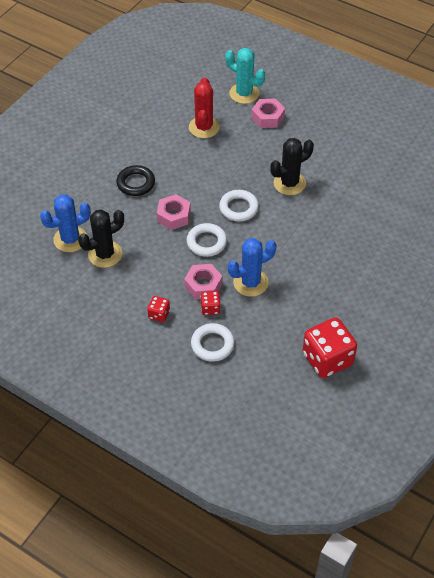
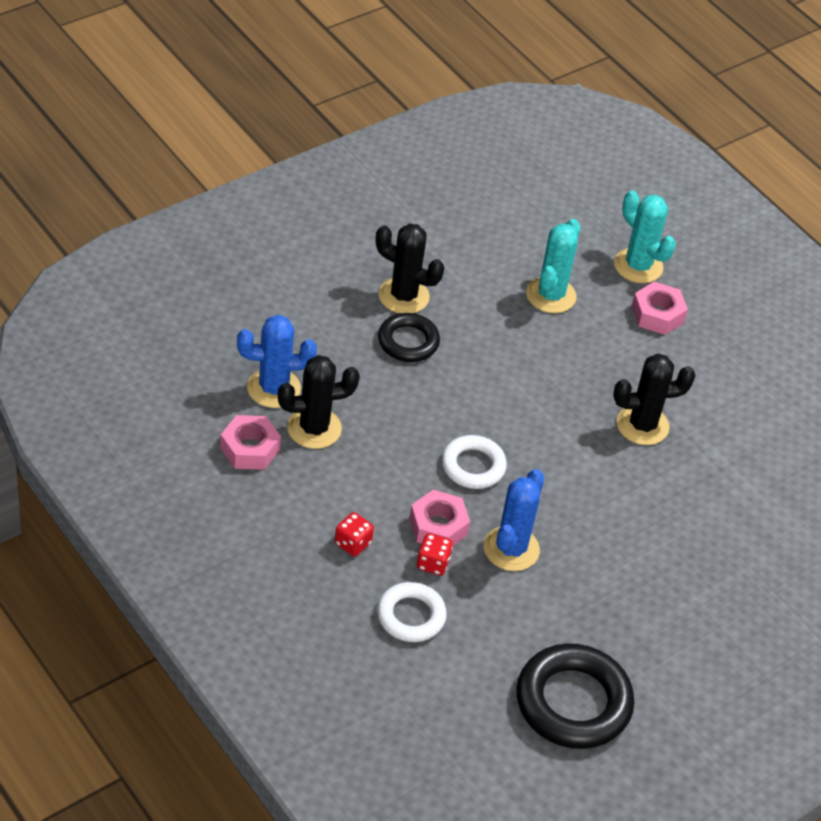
camera: 15 degrees right, 5 degrees down
pink nut [157,194,191,230] -> pink nut moved to [220,415,281,470]
red cactus [189,78,220,138] -> turquoise cactus [526,219,580,313]
white ring [219,190,259,222] -> none
blue cactus [228,238,277,297] -> blue cactus turned 60 degrees counterclockwise [484,469,544,571]
red dice [303,318,357,378] -> black ring [516,643,634,749]
none -> black cactus [376,223,444,313]

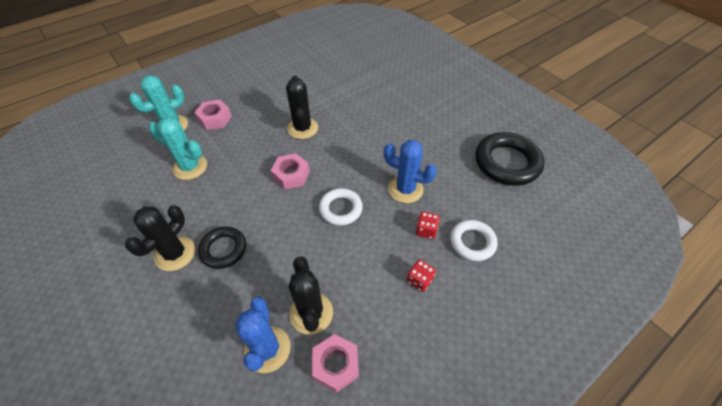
camera: 85 degrees left, 5 degrees up
pink nut [409,490,470,545] -> pink nut moved to [271,153,310,189]

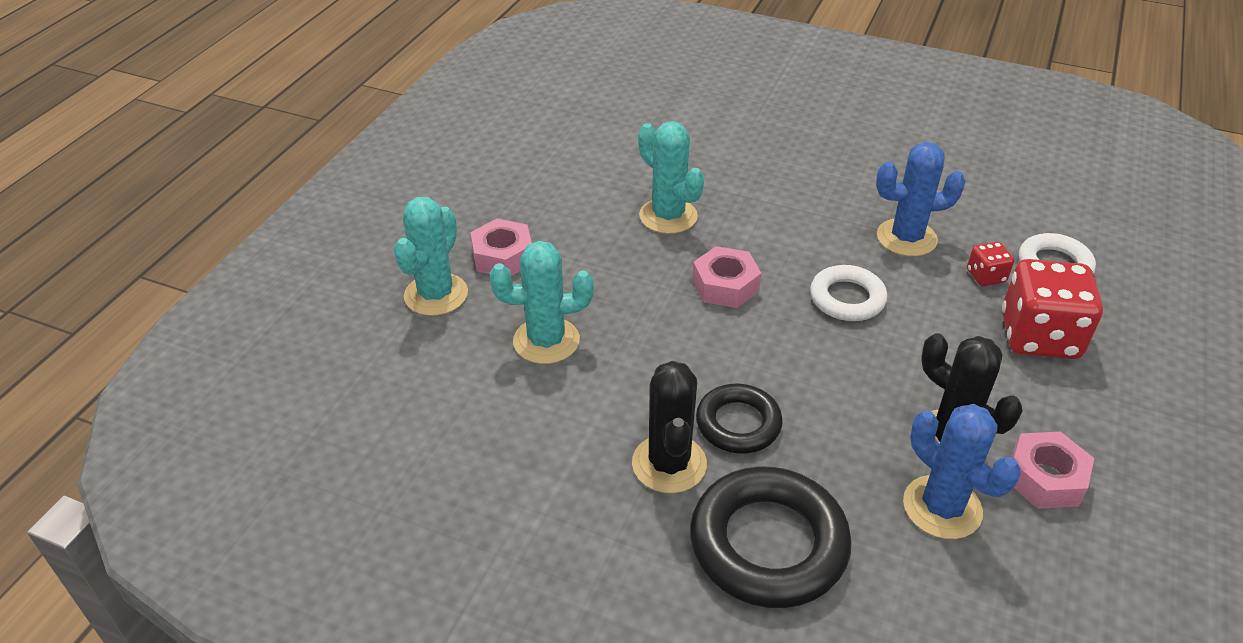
camera: 30 degrees left, 10 degrees down
black cactus [286,76,318,139] -> turquoise cactus [638,121,704,234]
red dice [407,259,436,292] -> red dice [1002,259,1103,359], size x2.14
black ring [476,132,545,186] -> black ring moved to [690,466,852,608]

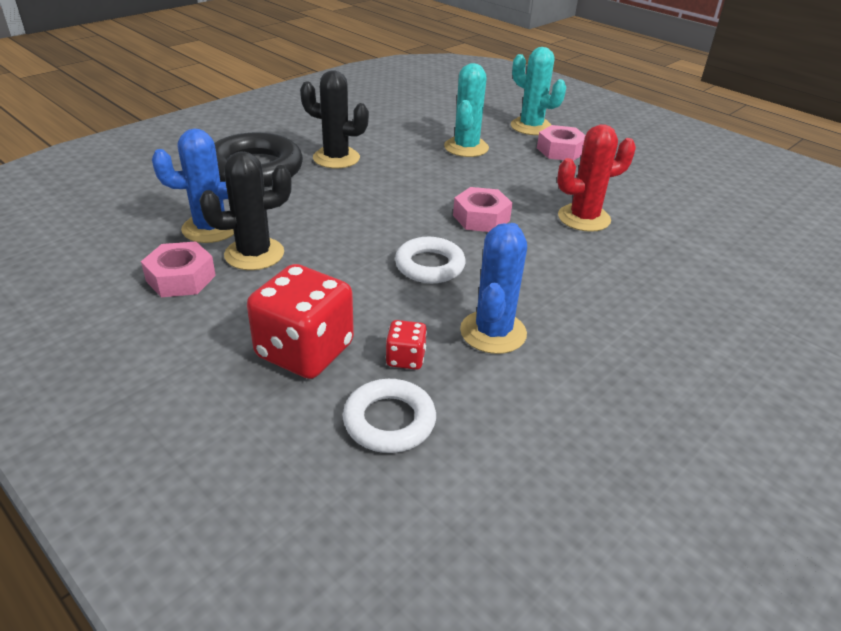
camera: 110 degrees right, 5 degrees down
turquoise cactus [638,121,704,234] -> red cactus [557,124,636,232]
black ring [696,384,783,454] -> none

